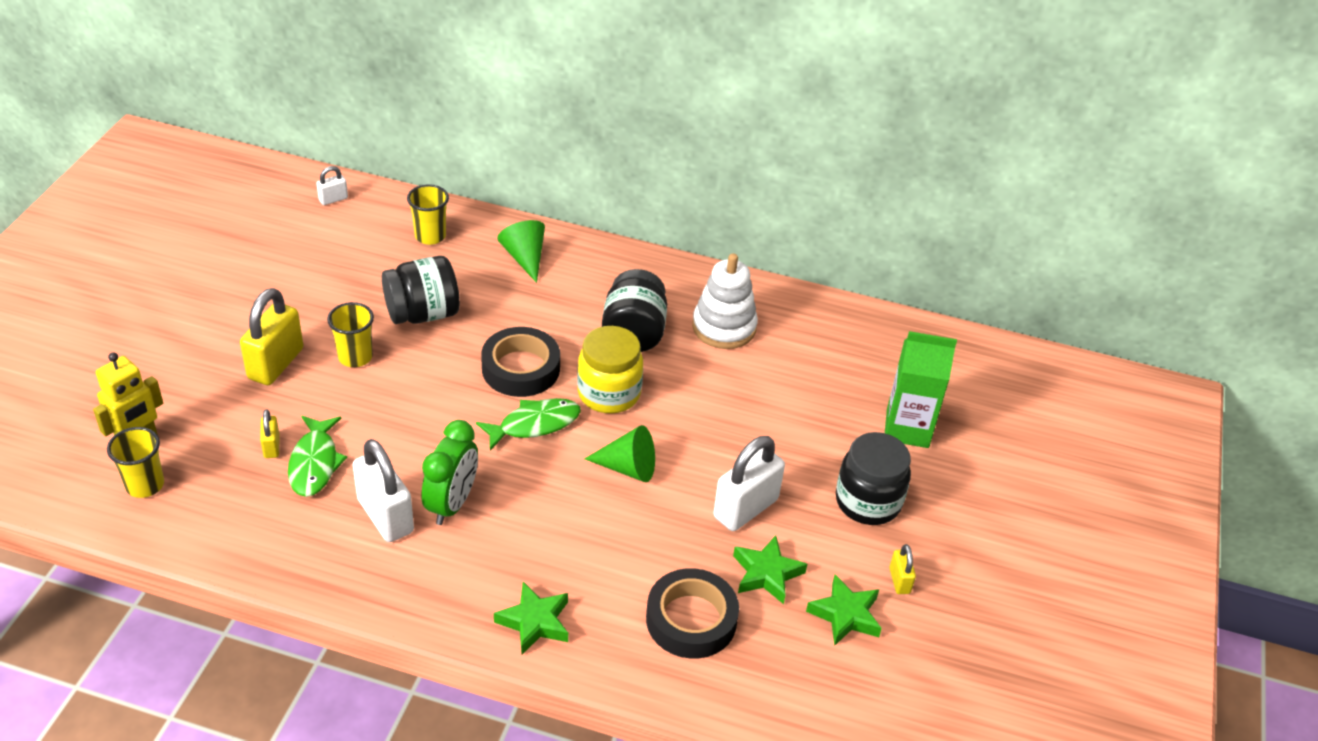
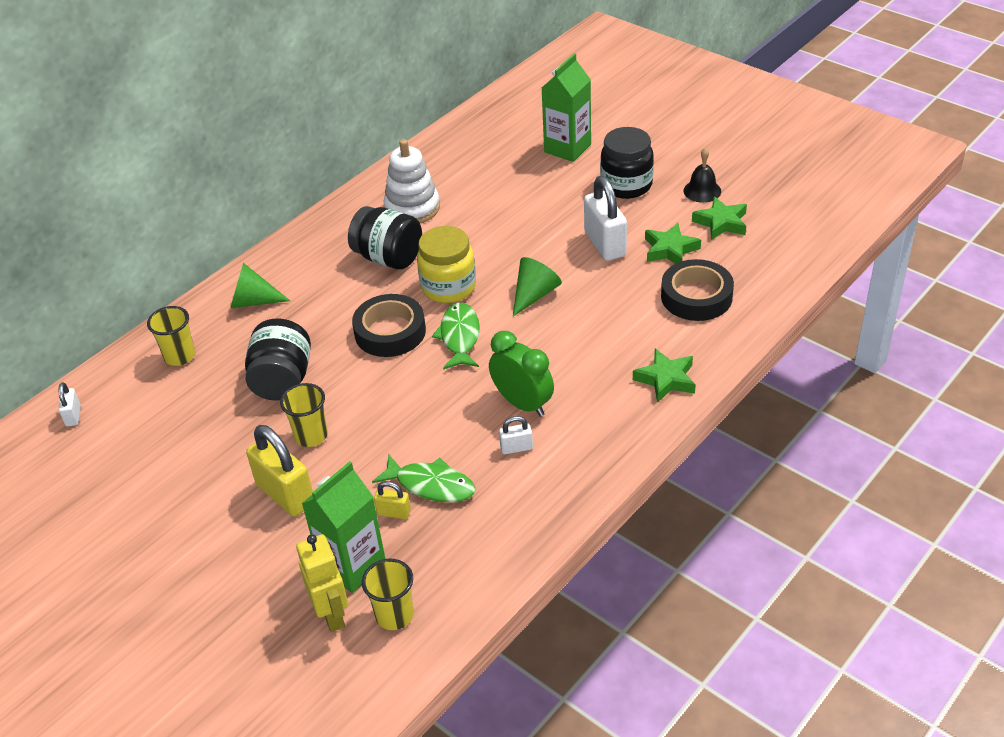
camera: 60 degrees left, 0 degrees up
white padlock [353,439,414,542] -> white padlock [499,416,533,454], size x0.49
yellow padlock [889,544,916,594] -> black bell [683,148,721,203]
none -> green carton [302,461,385,593]

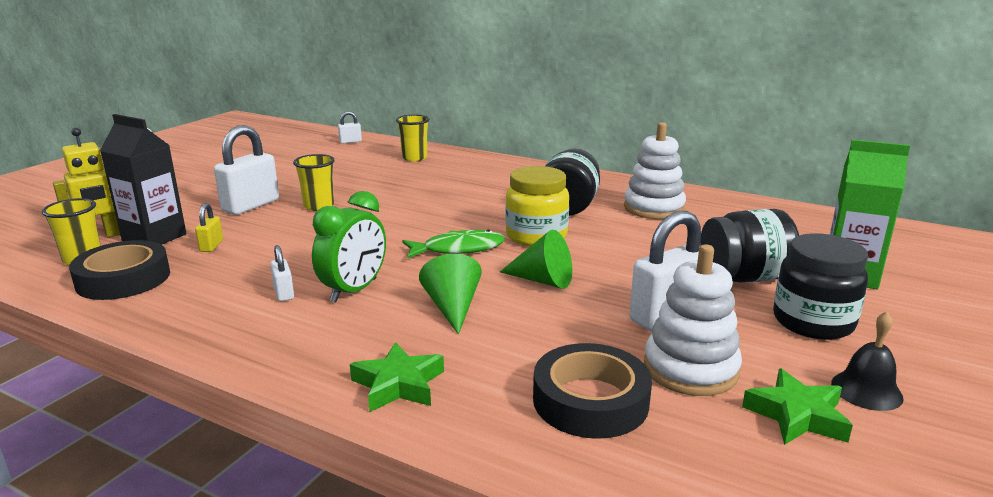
camera: 75 degrees right, 20 degrees down
green cone [230,263,290,308] -> green cone moved to [419,254,482,335]
black jar [245,319,311,401] -> black jar moved to [700,209,799,282]
yellow padlock [246,425,313,517] -> white padlock [214,125,279,215]
green carton [302,461,385,593] -> black carton [100,114,186,245]
black tape [352,294,426,357] -> black tape moved to [69,240,170,300]
green fish [372,455,475,502] -> none
green star [645,223,701,264] -> white stacking toy [644,244,742,396]

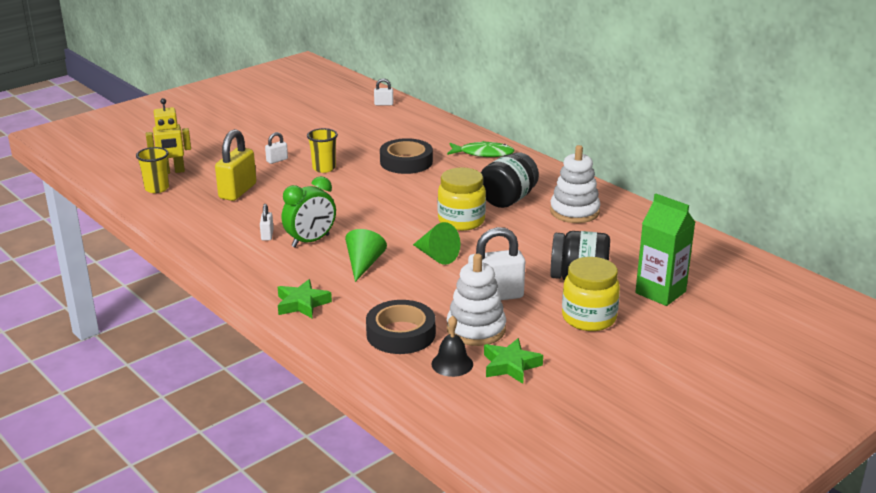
camera: 20 degrees right, 5 degrees up
black tape [69,240,170,300] -> black tape moved to [380,138,433,174]
black carton [100,114,186,245] -> none
yellow padlock [195,203,223,252] -> yellow padlock [215,129,256,201], size x2.05
white padlock [214,125,279,215] -> white padlock [265,132,288,164], size x0.49
yellow cup [396,115,430,161] -> none
green fish [402,230,505,259] -> green fish moved to [447,141,515,157]
black jar [773,233,868,340] -> yellow jar [562,257,620,331]
black bell [831,311,904,411] -> black bell moved to [431,316,473,377]

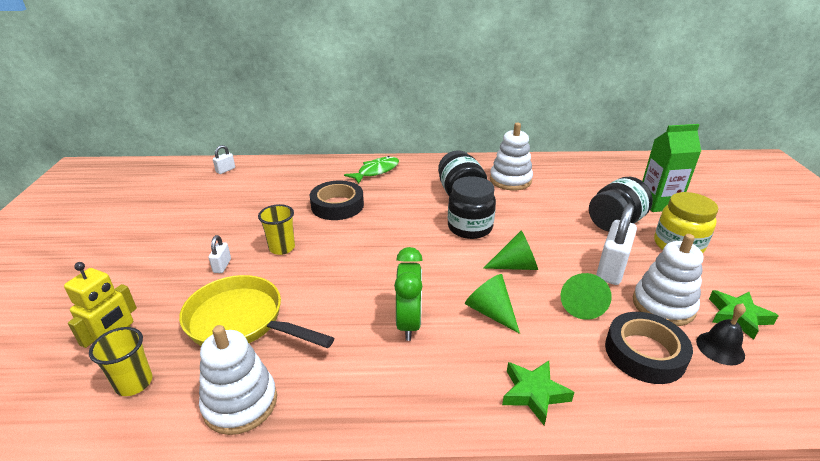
camera: 50 degrees left, 5 degrees up
yellow padlock [215,129,256,201] -> yellow pan [179,275,334,348]
white padlock [260,204,274,241] -> none
yellow jar [438,167,486,231] -> black jar [448,176,496,239]
none -> white stacking toy [199,325,277,435]
none -> green cone [561,273,612,320]

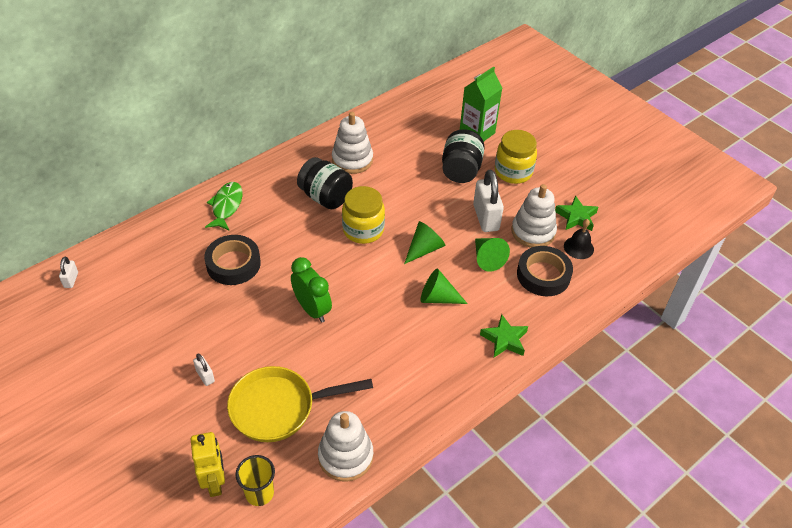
camera: 40 degrees left, 15 degrees up
yellow cup [258,204,295,255] -> none
green clock [394,247,423,341] -> green clock moved to [291,257,332,323]
black jar [448,176,496,239] -> yellow jar [342,186,385,244]

